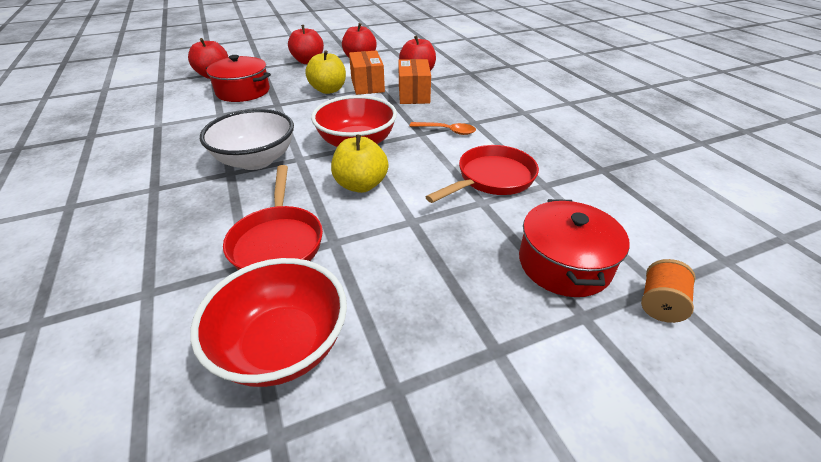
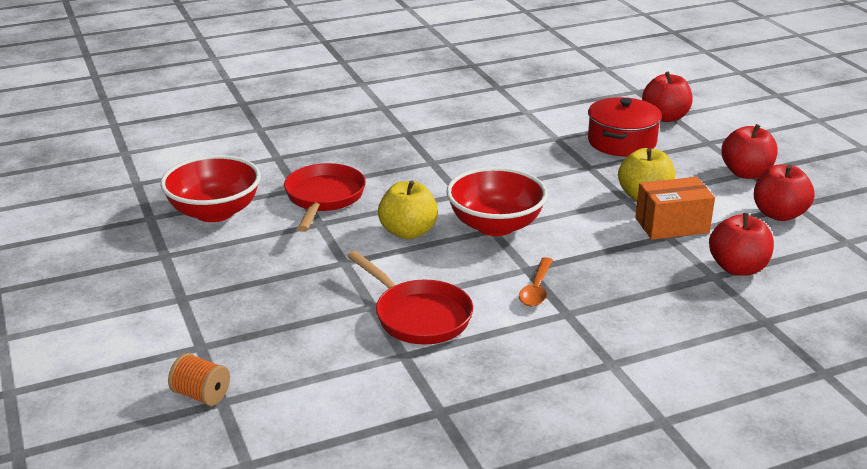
camera: 90 degrees right, 10 degrees down
white bowl [200,109,294,170] -> none
red pan [223,165,323,270] -> red pan turned 105 degrees clockwise [284,163,366,232]
orange box [398,59,431,104] -> none
red pot [519,199,630,297] -> none

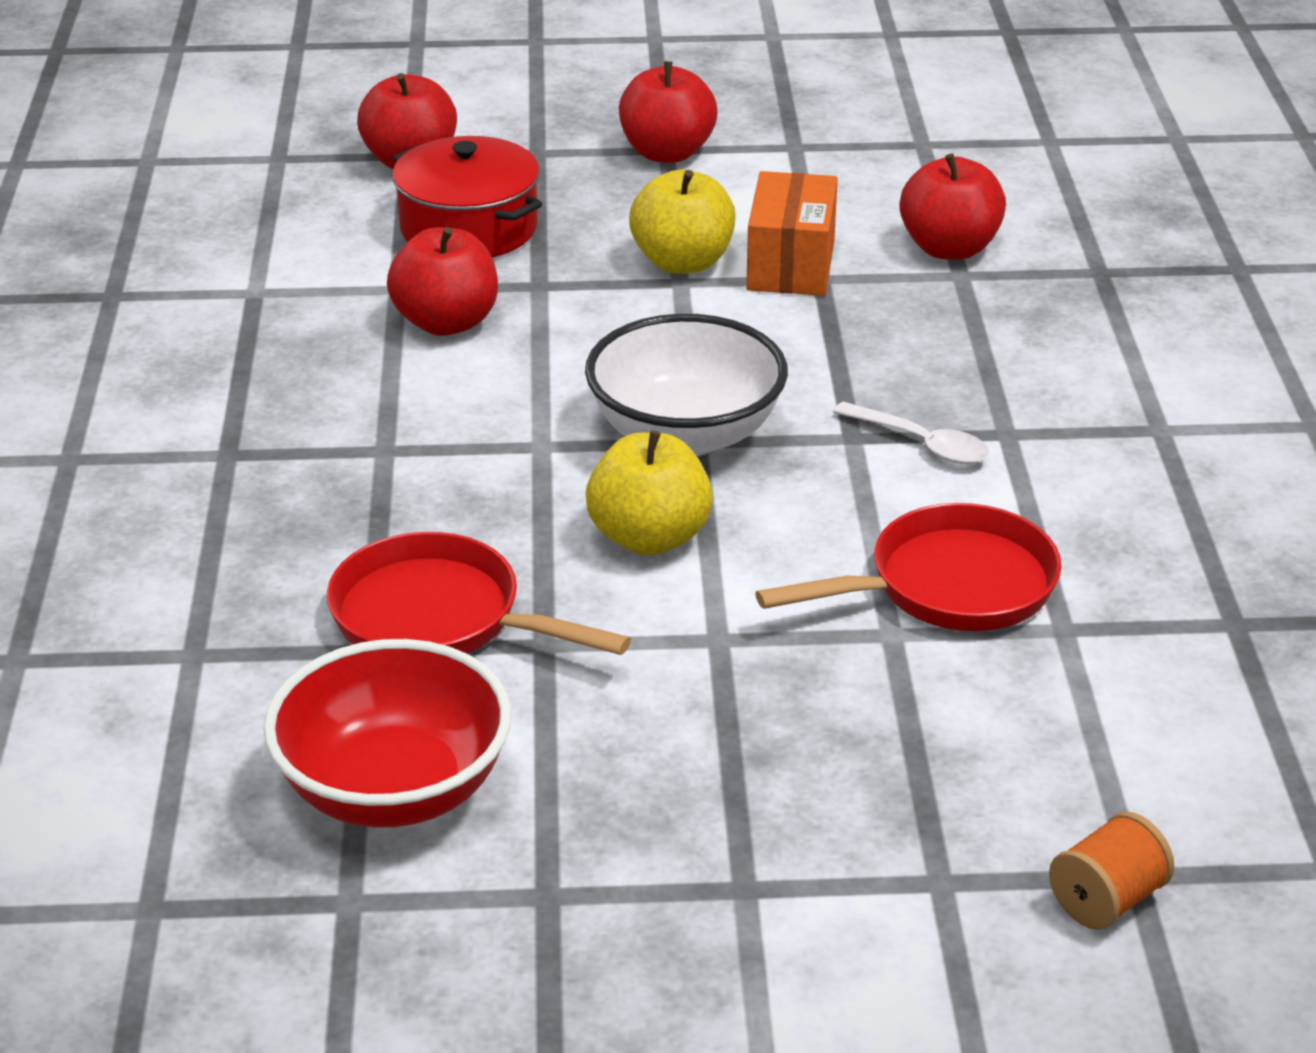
camera: 70 degrees left, 5 degrees up
red bowl [446,167,548,236] -> white bowl [585,314,788,456]
orange spoon [519,257,553,306] -> white spoon [833,402,989,464]
red apple [754,165,815,221] -> red apple moved to [387,227,498,336]

